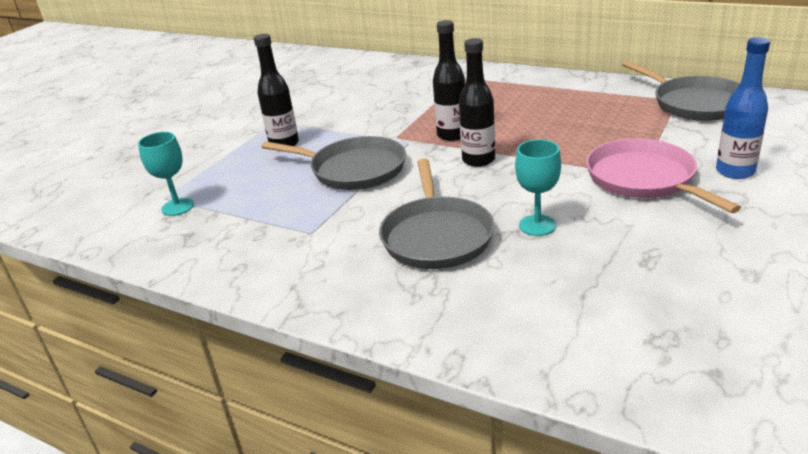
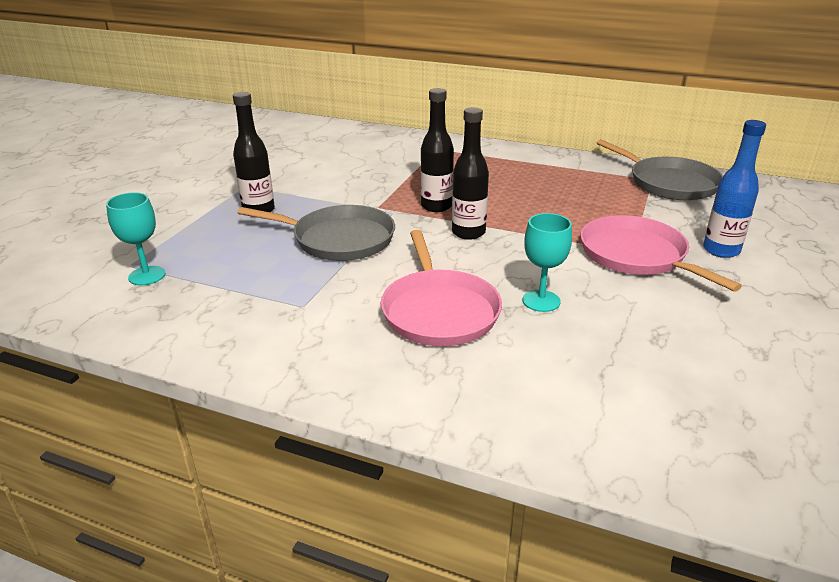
camera: 10 degrees left, 0 degrees up
grey pan [379,159,495,269] -> pink pan [381,230,502,346]

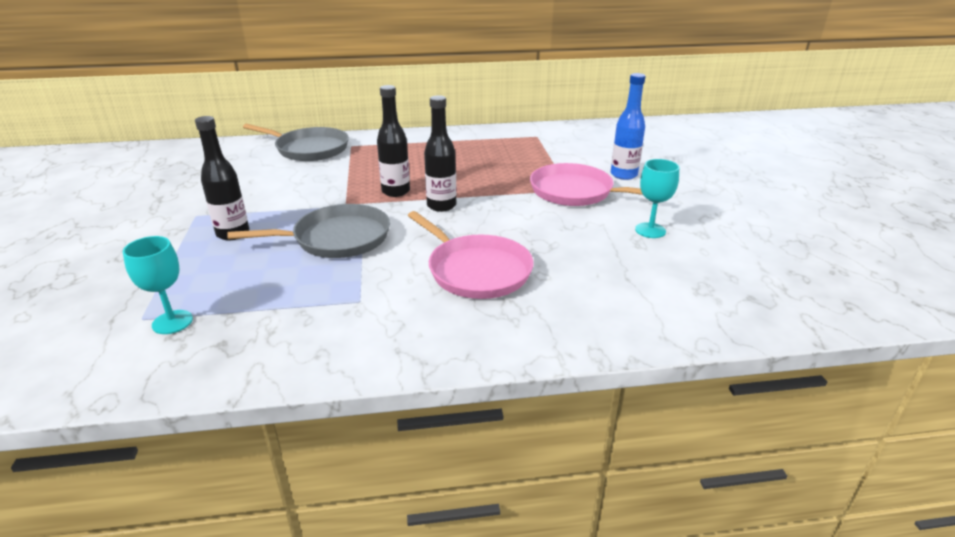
camera: 30 degrees left, 0 degrees up
turquoise goblet [523,213,572,312] -> turquoise goblet moved to [635,159,679,238]
grey pan [597,139,723,200] -> grey pan moved to [243,124,349,161]

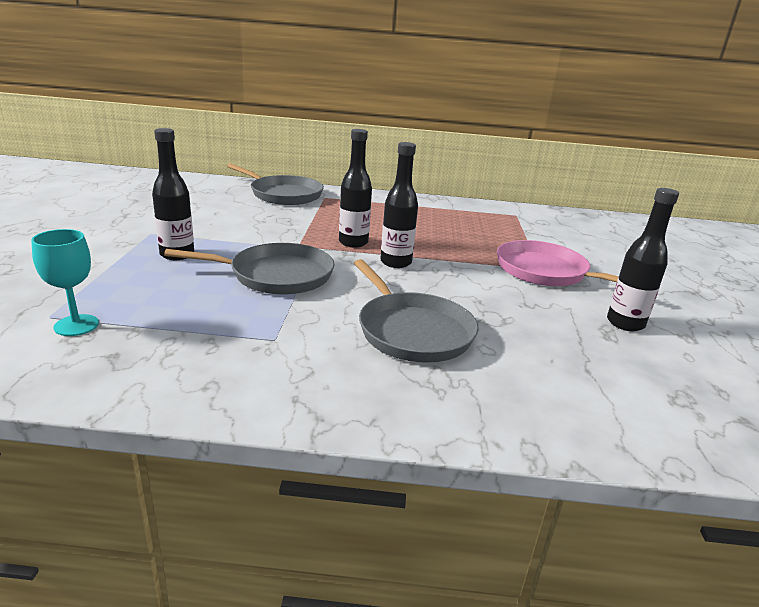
camera: 10 degrees right, 5 degrees down
pink pan [408,211,534,299] -> grey pan [354,259,478,363]
blue bottle [611,73,646,180] -> none
turquoise goblet [635,159,679,238] -> black bottle [607,188,679,331]

